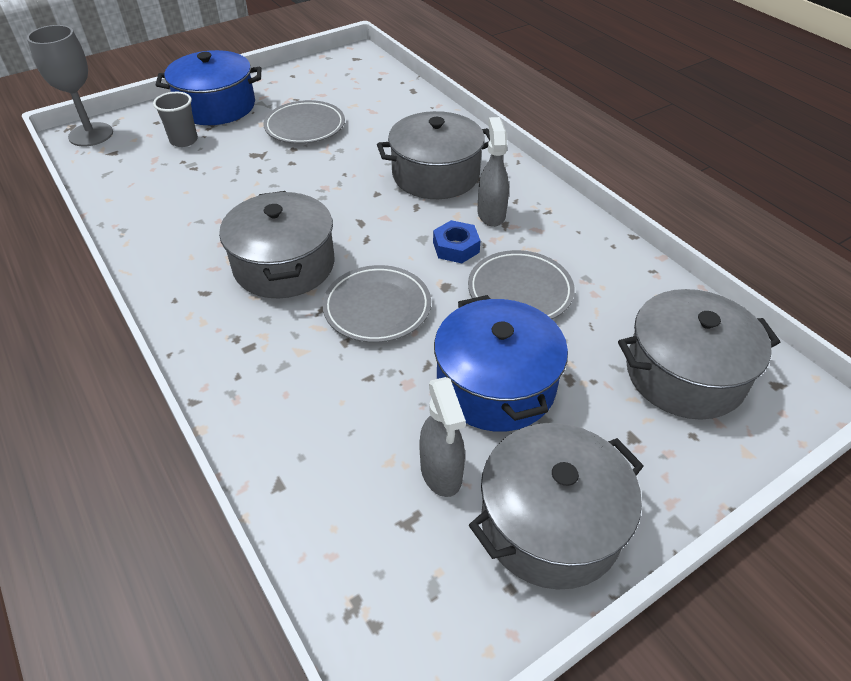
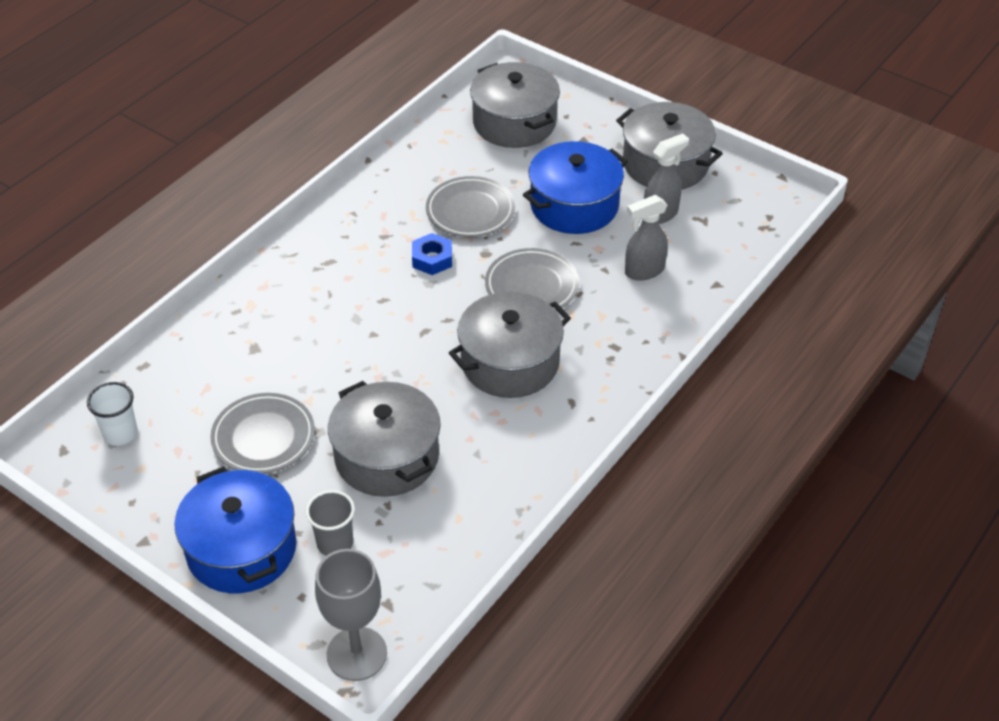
camera: 110 degrees left, 0 degrees up
grey pot [377,111,490,199] -> grey pot moved to [328,381,441,497]
grey spray bottle [477,117,509,227] -> grey spray bottle moved to [625,195,668,281]
none -> white cup [87,382,138,446]

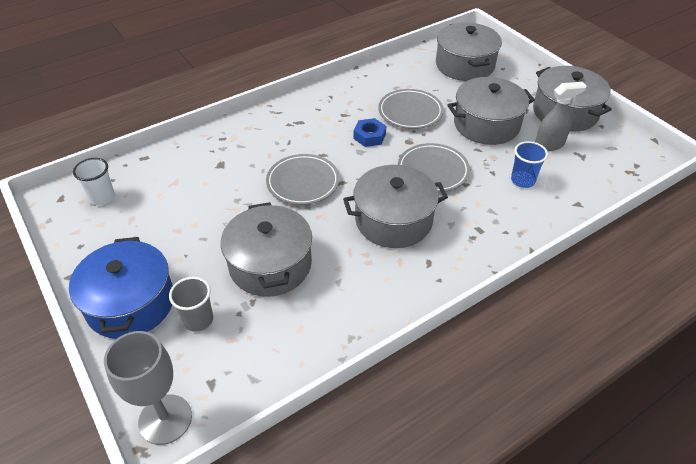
camera: 20 degrees right, 0 degrees up
grey plate [210,393,315,474] -> grey plate moved to [266,154,339,205]
blue pot [523,141,628,234] -> grey pot [447,77,535,145]
grey spray bottle [625,195,668,281] -> blue cup [511,141,548,188]

